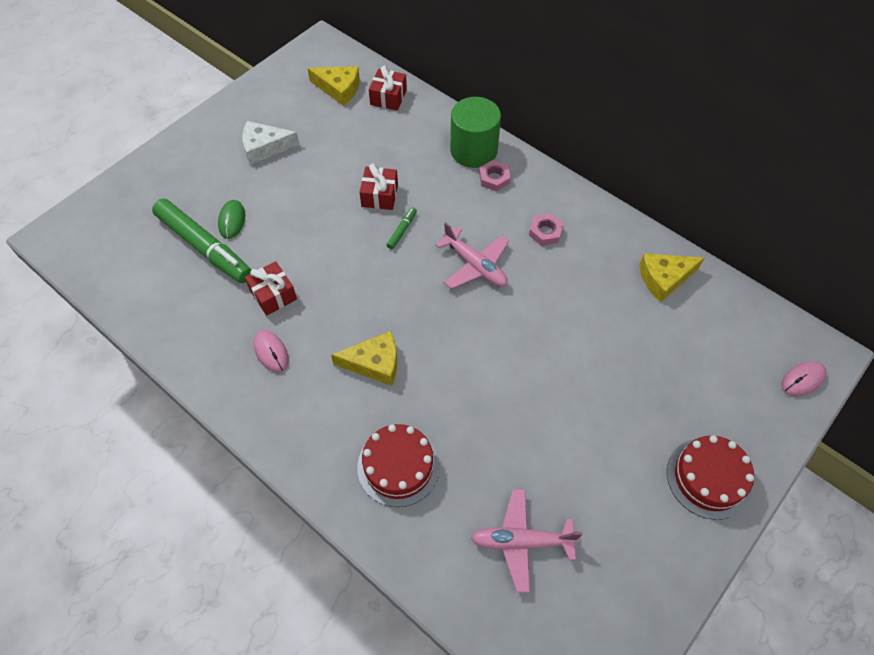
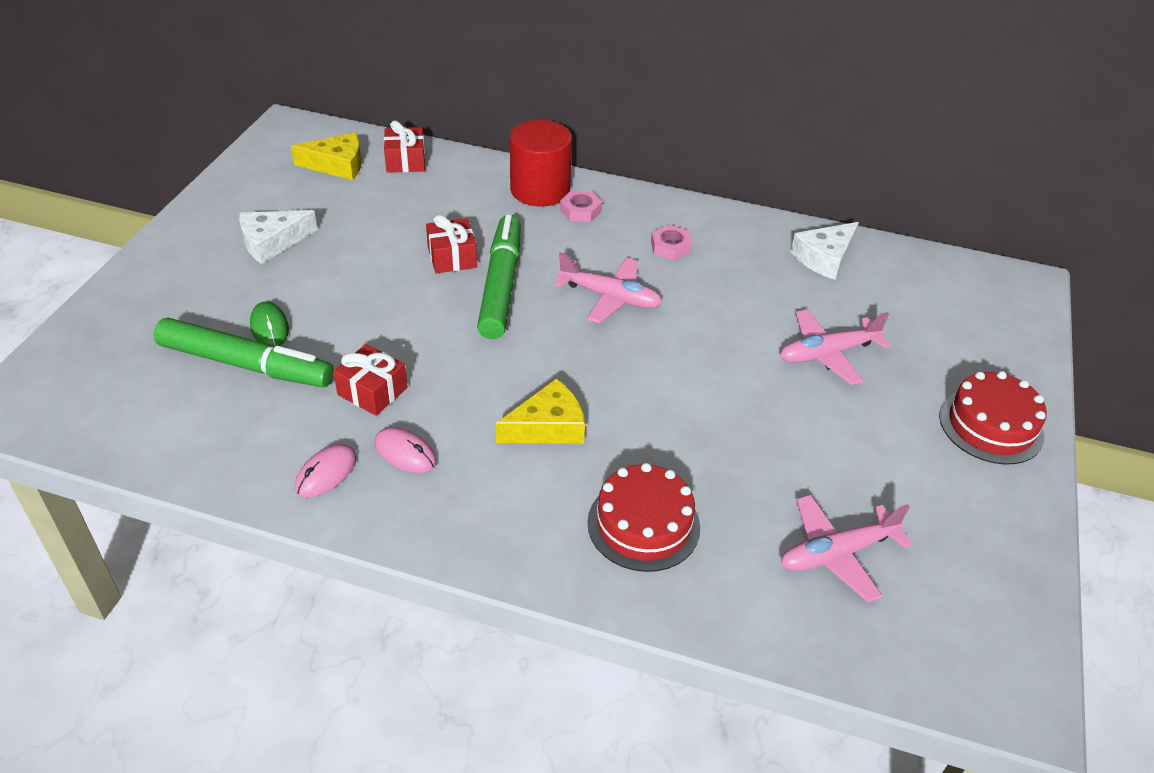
camera: 25 degrees left, 15 degrees down
green marker [387,208,417,249] -> green marker [477,215,521,339], size x2.48
green cylinder [450,97,501,168] -> red cylinder [510,120,572,207]
yellow cheese [639,253,704,302] -> white cheese [791,222,859,280]
pink mouse [781,361,827,396] -> pink mouse moved to [294,444,357,497]
none -> pink plane [780,309,891,385]

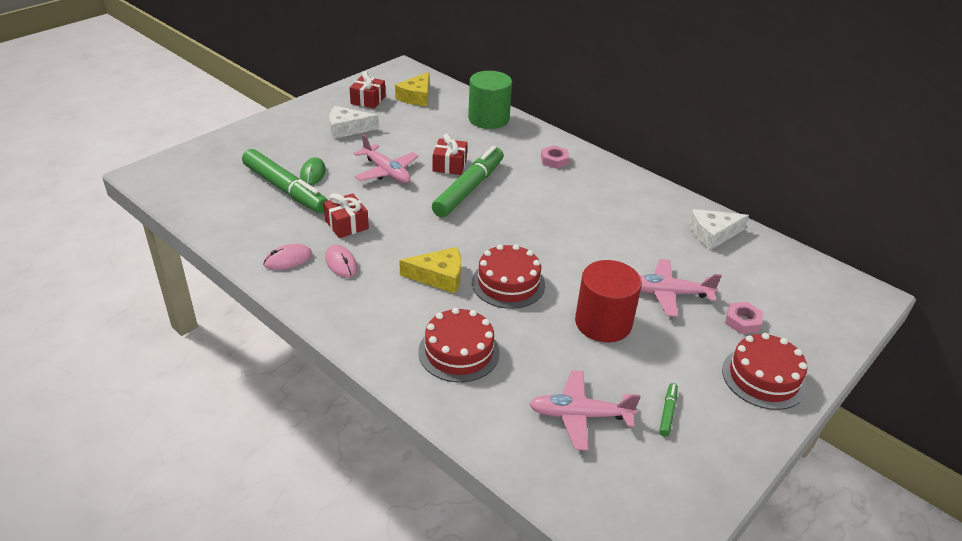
camera: 25 degrees right, 5 degrees down
yellow cheese [291,132,362,180] -> yellow cheese turned 90 degrees clockwise [395,72,429,106]
red gift [384,120,425,173] -> red gift moved to [350,71,385,109]
red cylinder [510,120,572,207] -> red cylinder moved to [575,260,642,342]
pink plane [554,252,663,323] -> pink plane moved to [353,134,418,183]
pink nut [651,225,692,261] -> pink nut moved to [725,302,764,334]
none -> green cylinder [468,71,512,129]
none -> red cake [472,244,545,309]
none -> green marker [659,383,678,437]

